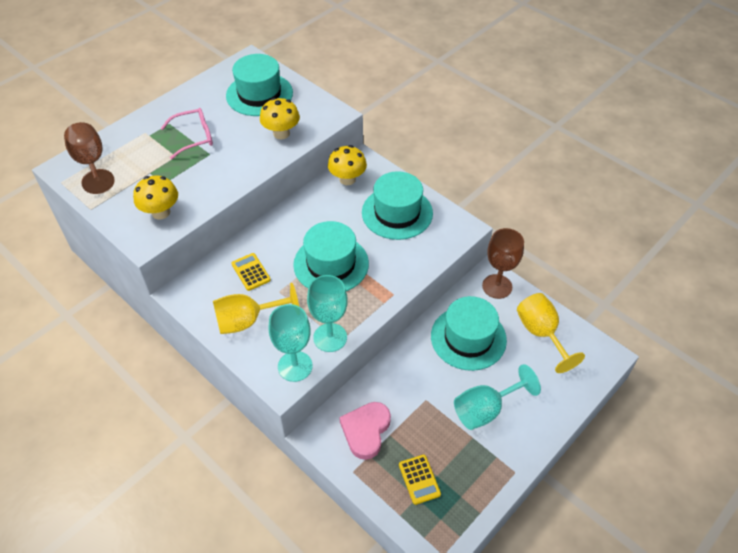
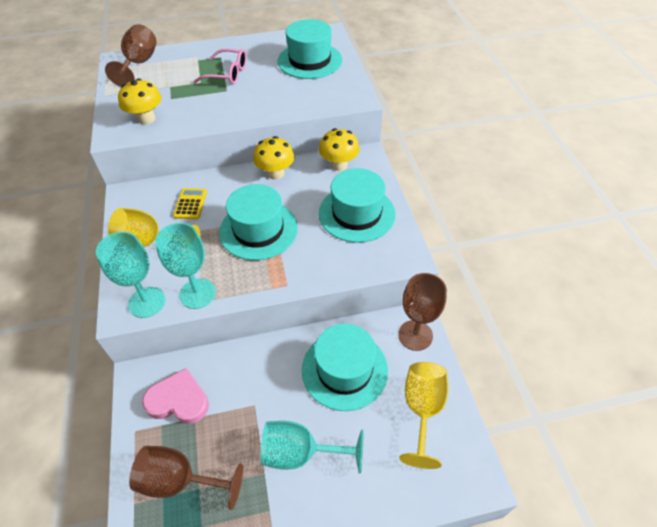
camera: 35 degrees right, 0 degrees up
yellow mushroom [260,98,300,139] -> yellow mushroom moved to [253,136,295,180]
pink heart [339,402,391,460] -> pink heart turned 45 degrees clockwise [142,368,209,424]
yellow calculator [399,455,441,505] -> brown goblet [129,446,243,510]

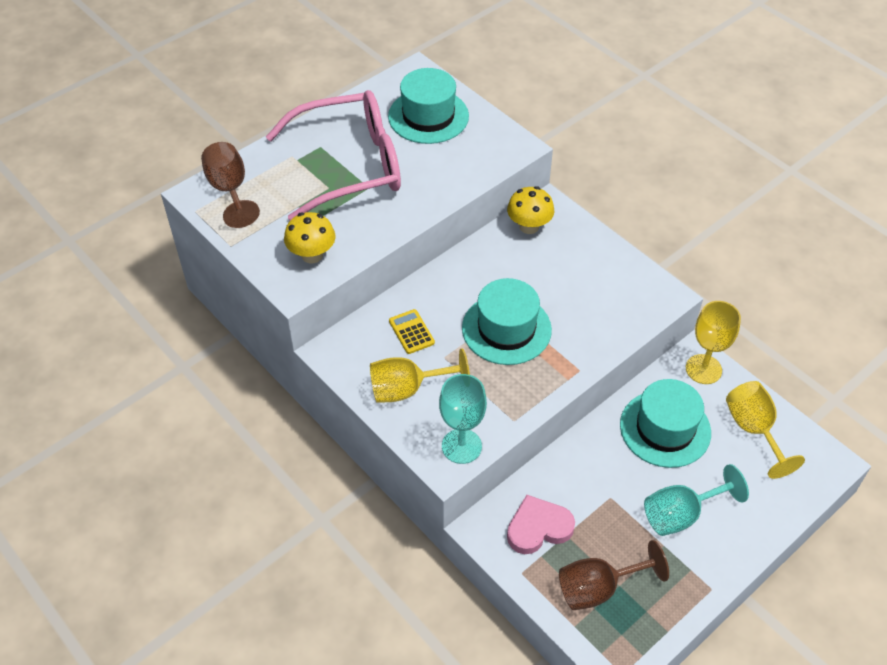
camera: 30 degrees left, 0 degrees up
turquoise goblet [155,223,216,309] -> none
pink glasses [194,49,247,84] -> pink glasses [266,90,401,220], size x2.15
yellow mushroom [253,136,295,180] -> none
turquoise hat [319,168,395,243] -> none
brown goblet [398,273,447,351] -> yellow goblet [686,301,741,384]

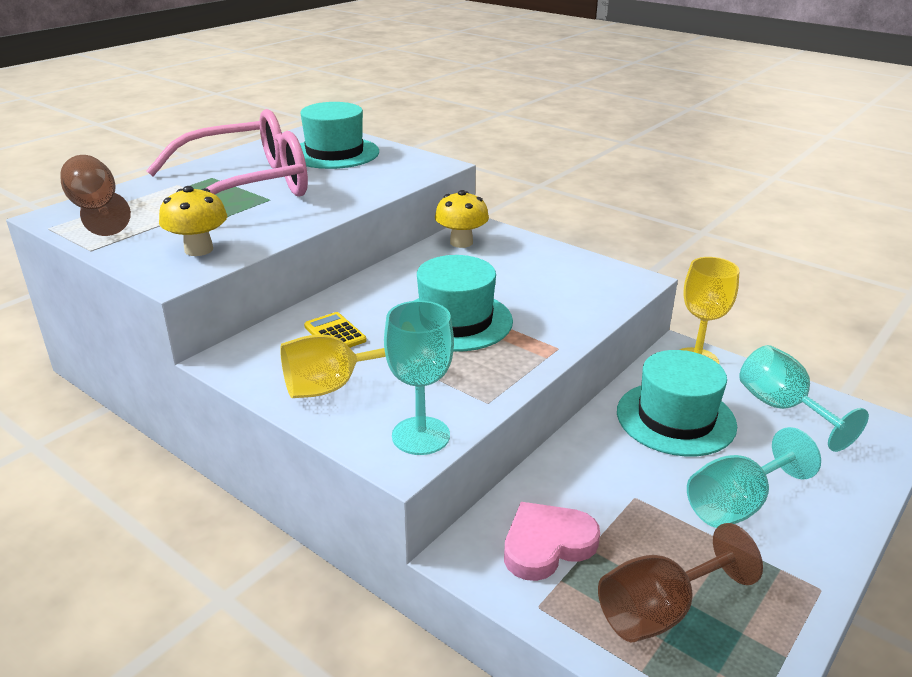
camera: 10 degrees left, 20 degrees down
yellow goblet [726,381,805,479] -> turquoise goblet [739,345,869,452]

